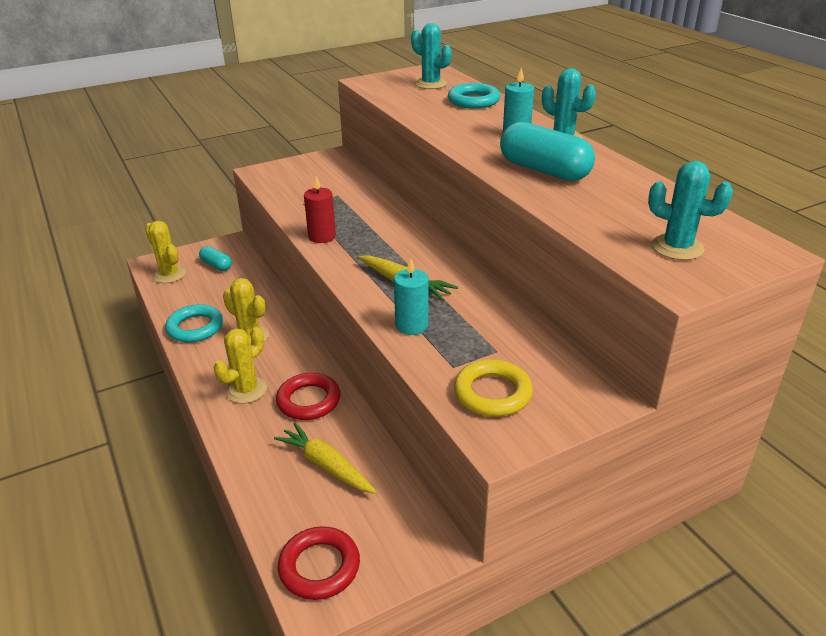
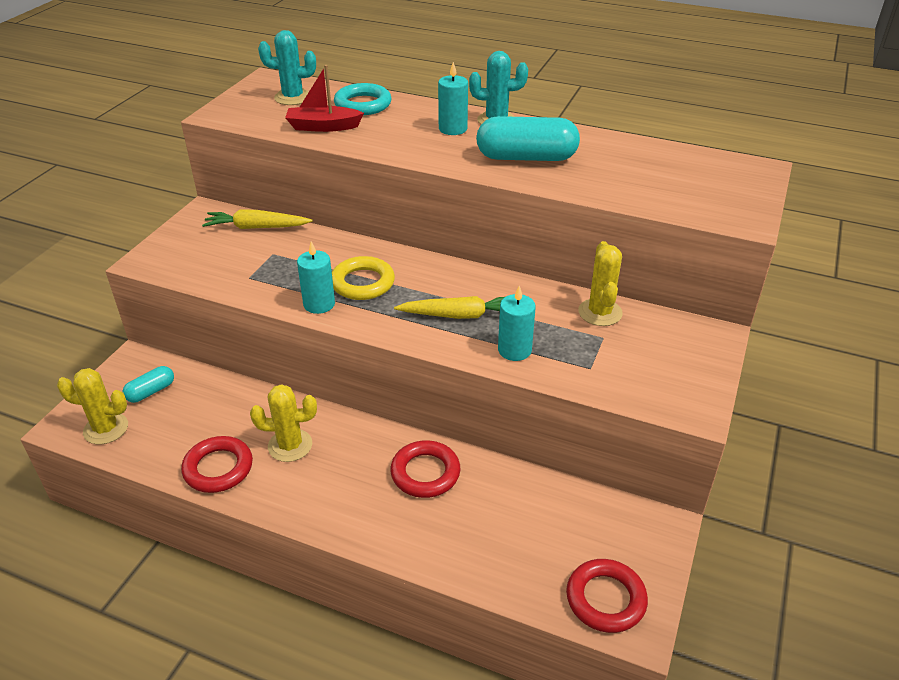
camera: 40 degrees left, 5 degrees up
turquoise ring [165,304,223,342] -> red ring [181,436,253,493]
turquoise capsule [199,246,232,271] -> turquoise capsule turned 45 degrees counterclockwise [123,366,174,403]
yellow cactus [214,327,267,404] -> yellow cactus moved to [578,241,623,326]
yellow carrot [274,423,377,494] -> yellow carrot moved to [202,210,312,229]
red candle [304,176,336,243] -> turquoise candle [297,241,335,314]
yellow ring [454,359,533,417] -> yellow ring moved to [332,256,395,300]
turquoise cactus [648,161,733,260] -> none
none -> red boat [285,65,364,132]

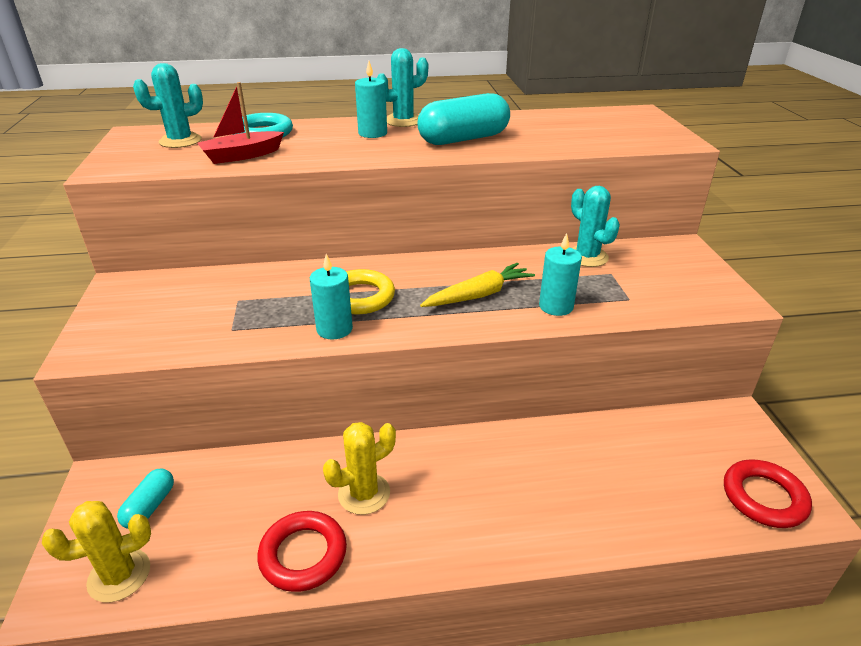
camera: 30 degrees left, 5 degrees down
yellow carrot [202,210,312,229] -> none
red ring [390,440,460,498] -> none
yellow cactus [578,241,623,326] -> turquoise cactus [571,186,620,267]

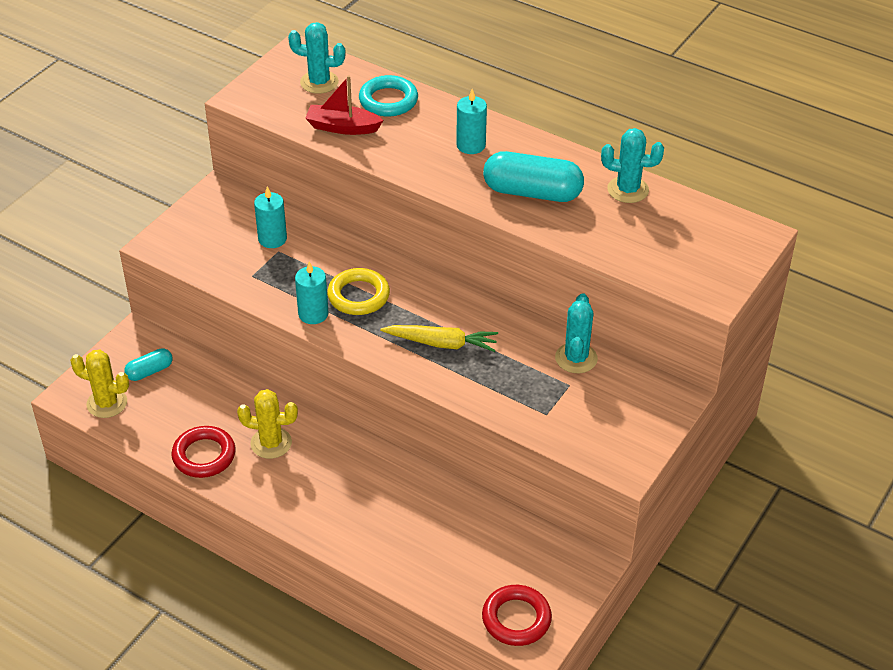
camera: 40 degrees right, 10 degrees up
turquoise cactus [377,48,428,127] -> turquoise cactus moved to [601,128,664,203]
turquoise candle [539,233,582,316] -> turquoise candle moved to [254,187,287,248]

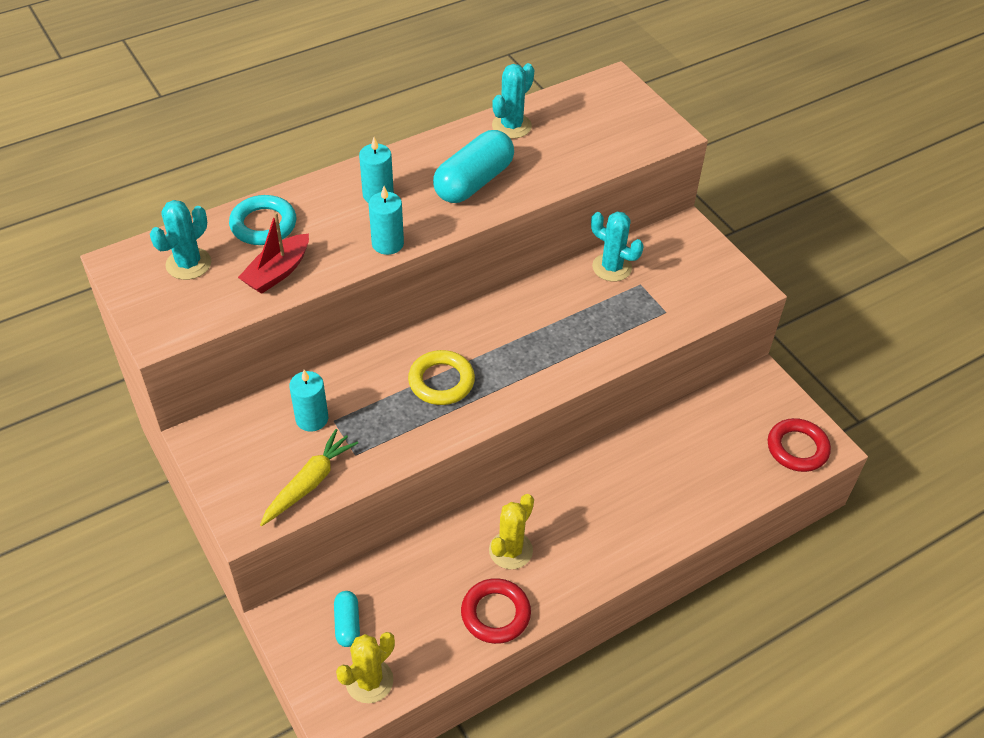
camera: 65 degrees left, 5 degrees up
turquoise candle [295,262,328,324] -> turquoise candle moved to [369,186,404,255]
yellow carrot [380,325,498,352] -> yellow carrot moved to [260,429,358,526]

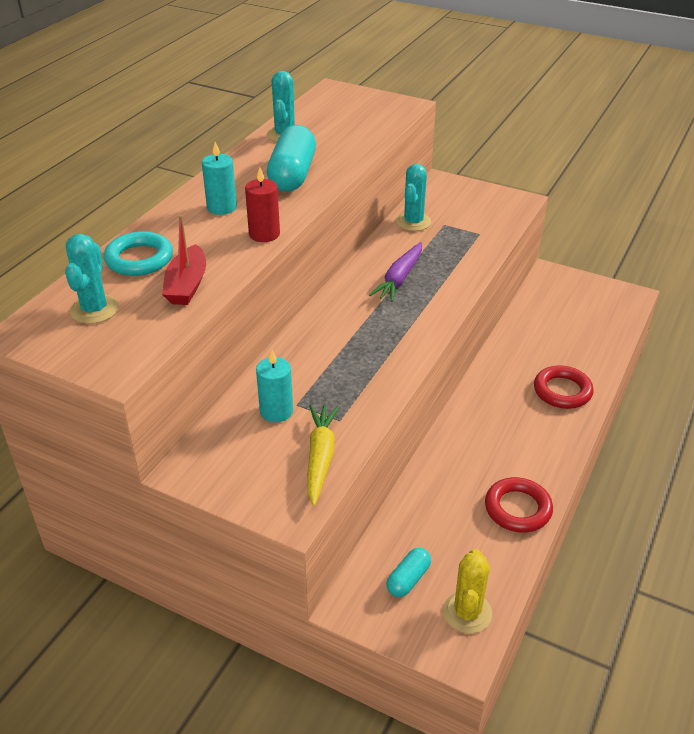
camera: 30 degrees left, 10 degrees down
turquoise capsule [334,591,360,647] -> turquoise capsule turned 75 degrees clockwise [386,548,431,597]
turquoise candle [369,186,404,255] -> red candle [245,167,280,242]
yellow ring [408,350,475,405] -> none
yellow cactus [489,494,534,569] -> none
turquoise cactus [591,211,644,282] -> turquoise cactus turned 75 degrees counterclockwise [396,164,431,231]
red ring [768,418,831,472] -> red ring moved to [534,365,594,409]
none -> purple carrot [369,242,422,302]

